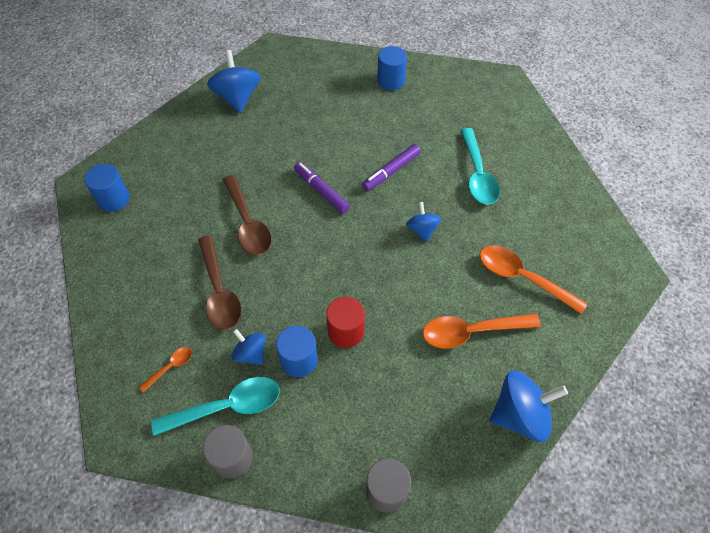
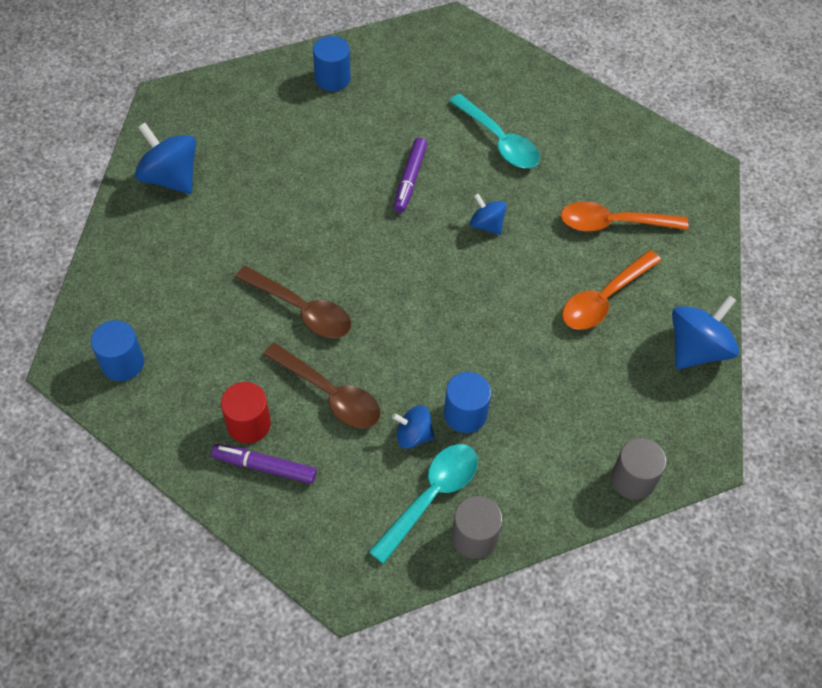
camera: 35 degrees left, 0 degrees up
orange spoon [139,347,192,392] -> none
purple marker [294,162,350,214] -> purple marker moved to [211,444,317,484]
red cylinder [326,297,365,348] -> red cylinder moved to [221,382,271,444]

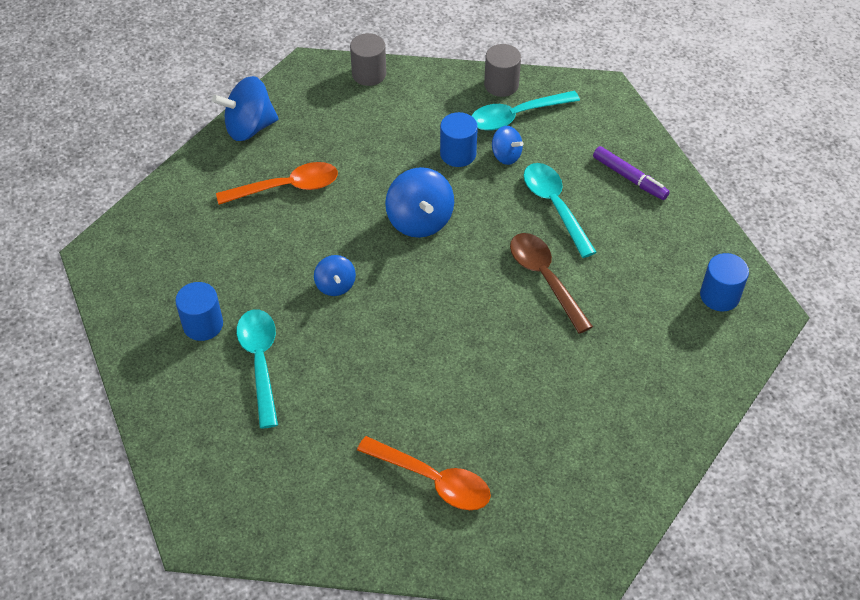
camera: 150 degrees left, 5 degrees down
blue spinning top [135,123,196,194] -> blue spinning top moved to [385,167,454,238]
red cylinder [221,382,271,444] -> none
brown spoon [263,343,380,428] -> turquoise spoon [524,163,597,258]
blue cylinder [313,36,351,91] -> blue cylinder moved to [175,282,223,341]
purple marker [394,138,427,213] -> none
orange spoon [561,201,689,231] -> orange spoon moved to [357,436,491,510]

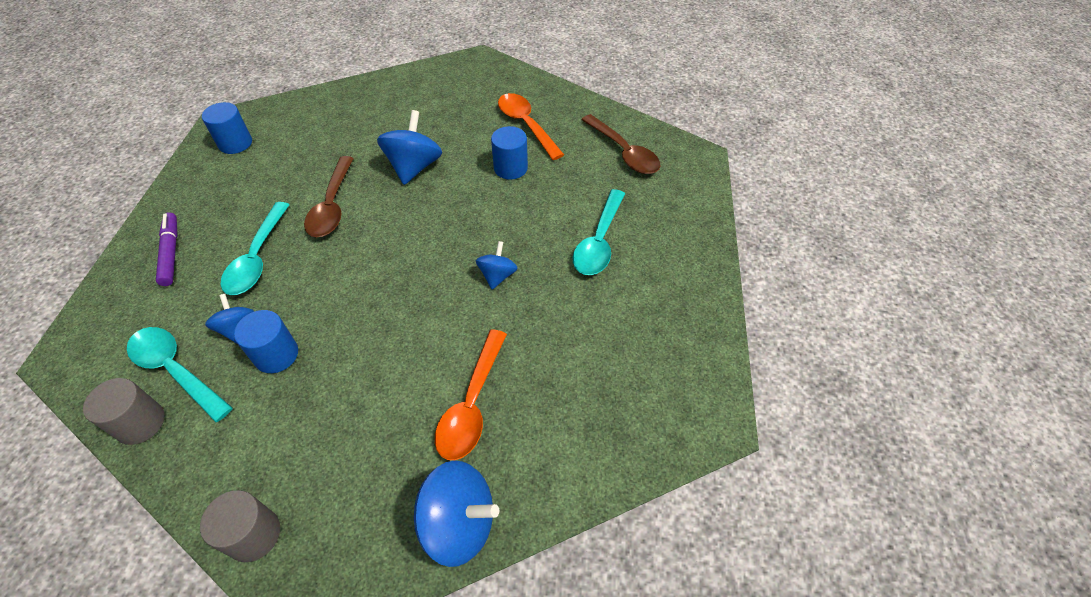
camera: 150 degrees left, 0 degrees up
blue cylinder [175,282,223,341] -> blue cylinder moved to [491,126,528,180]
orange spoon [216,162,338,205] -> orange spoon turned 90 degrees counterclockwise [435,329,507,460]
blue spinning top [385,167,454,238] -> blue spinning top moved to [377,110,442,185]
turquoise spoon [471,91,580,131] -> turquoise spoon turned 150 degrees counterclockwise [127,327,233,422]
none -> brown spoon [581,114,661,174]

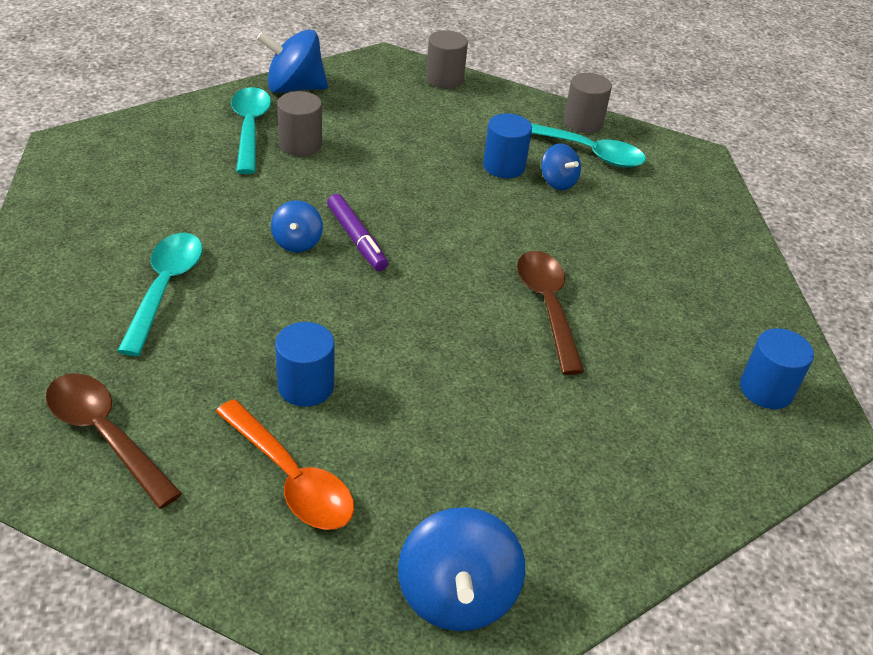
camera: 165 degrees right, 10 degrees down
purple marker [156,212,178,286] -> purple marker moved to [327,194,388,271]
turquoise spoon [221,202,290,295] -> turquoise spoon moved to [231,87,271,174]
blue spinning top [377,110,442,185] -> blue spinning top moved to [398,507,525,631]
orange spoon [435,329,507,460] -> grey cylinder [277,91,322,156]

